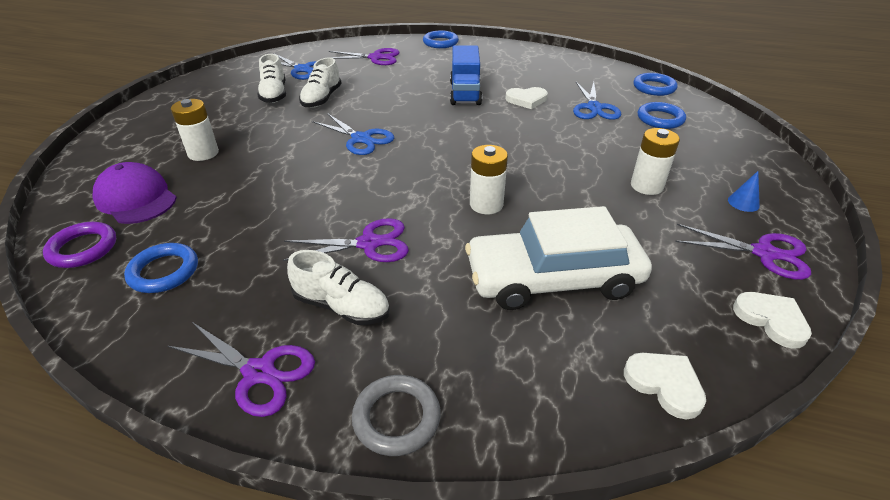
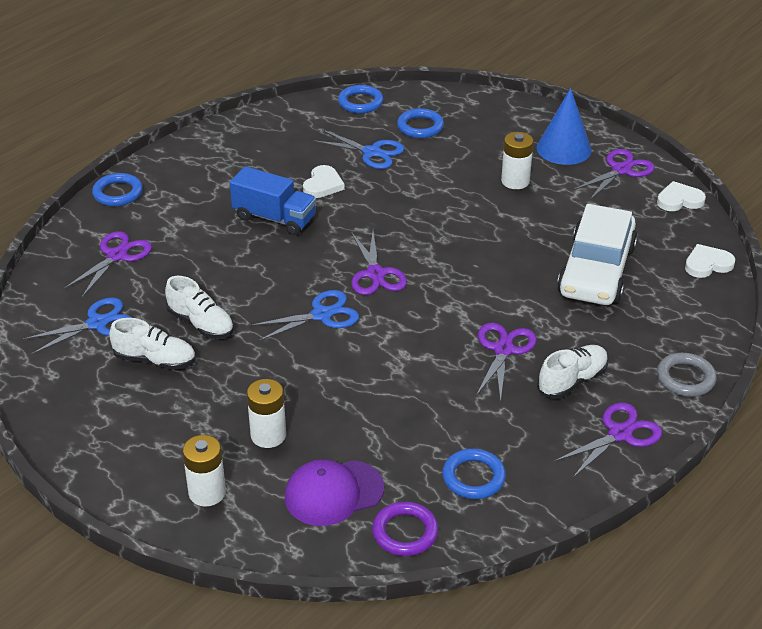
camera: 65 degrees left, 0 degrees up
white battery [470,145,508,214] -> white battery moved to [183,435,226,507]
blue cone [728,171,760,212] -> blue cone [537,88,592,165], size x2.26
none -> purple scissors [351,231,407,295]

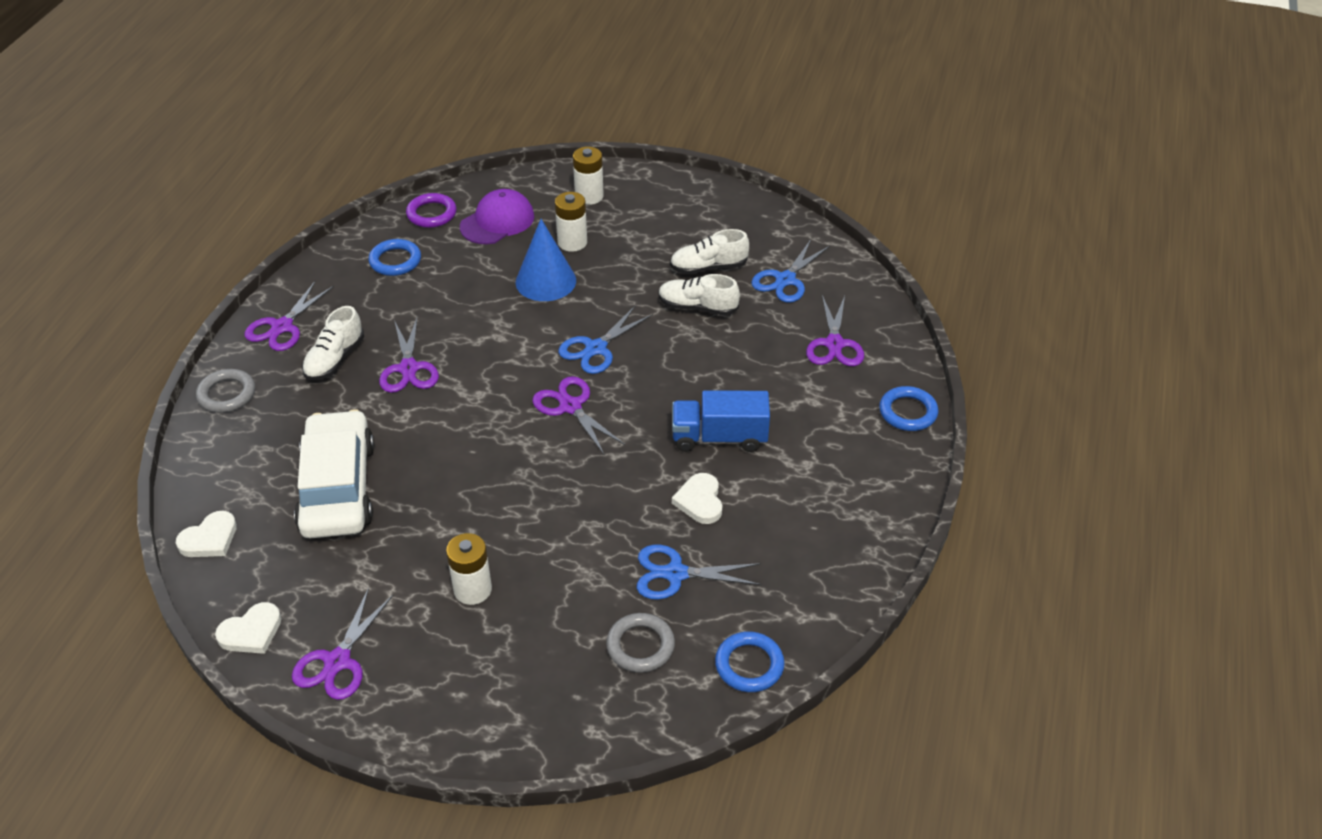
camera: 155 degrees right, 5 degrees up
blue ring [397,108,444,138] -> grey ring [606,613,675,672]
blue cone [537,88,592,165] -> blue cone moved to [515,219,576,301]

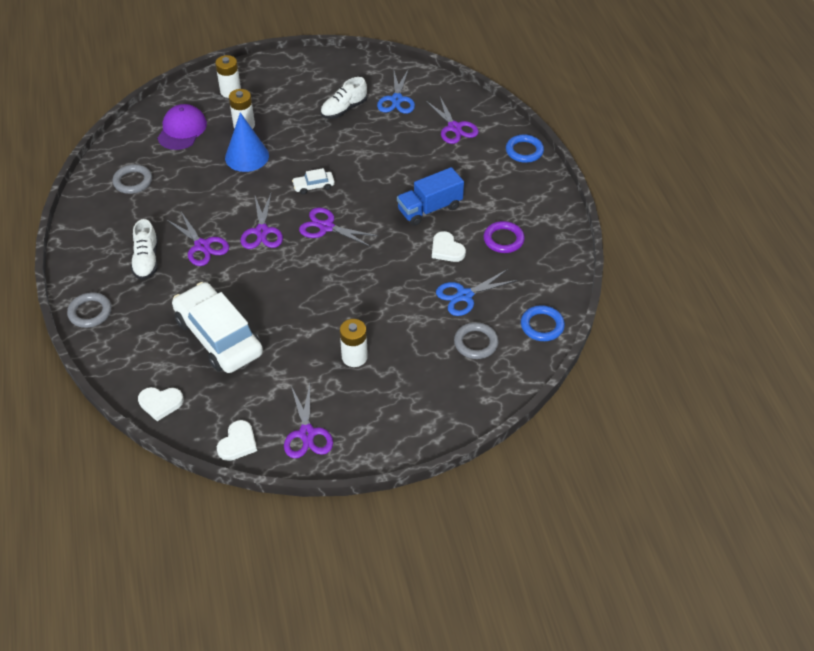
camera: 30 degrees left, 5 degrees up
white heart [176,511,237,557] -> white heart turned 75 degrees clockwise [138,387,184,421]
purple scissors [245,280,334,351] -> purple scissors moved to [241,194,283,249]
blue ring [368,239,421,276] -> grey ring [113,164,152,194]
purple ring [406,193,456,228] -> purple ring moved to [483,221,525,253]
blue scissors [558,306,653,374] -> white car [292,168,335,194]
white shoe [659,274,740,316] -> none

